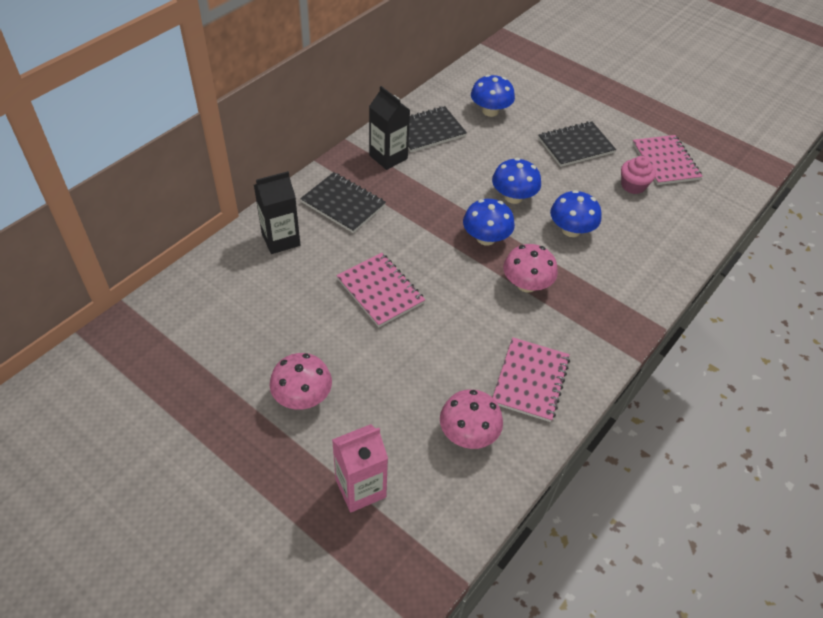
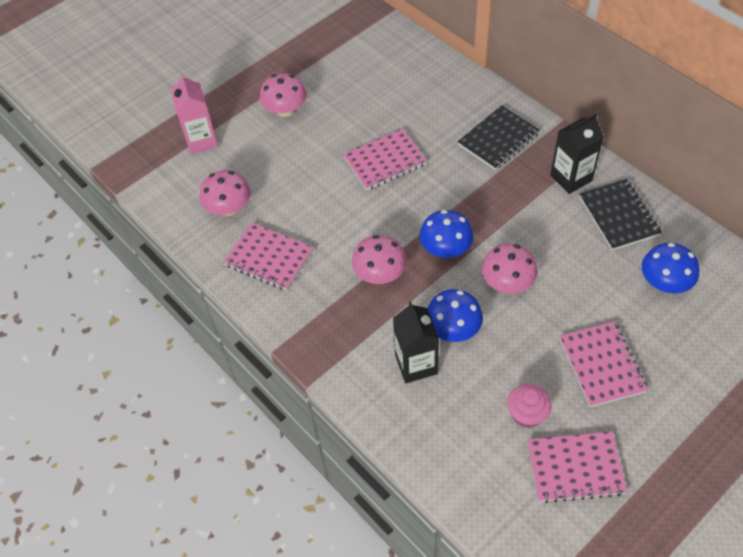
camera: 105 degrees right, 5 degrees up
black carton [254,171,300,254] -> black carton moved to [393,301,439,383]
blue mushroom [492,158,541,204] -> pink mushroom [482,243,538,293]
black notebook [538,121,616,167] -> pink notebook [560,321,648,407]

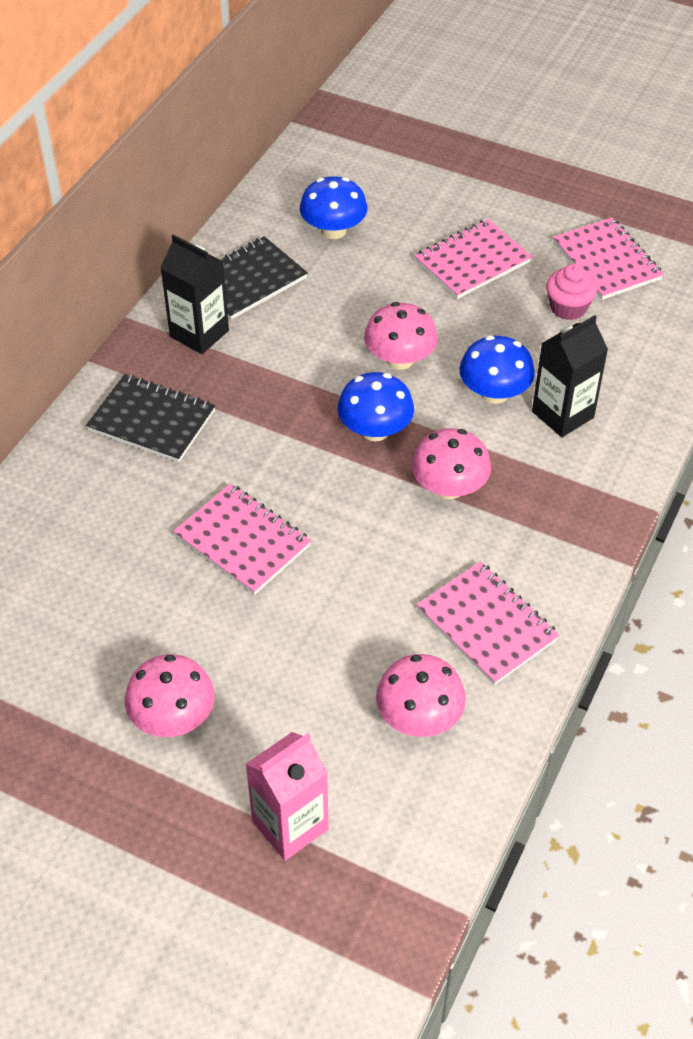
camera: 115 degrees left, 5 degrees down
pink notebook [224,223,314,291] -> pink notebook turned 45 degrees counterclockwise [417,561,560,685]

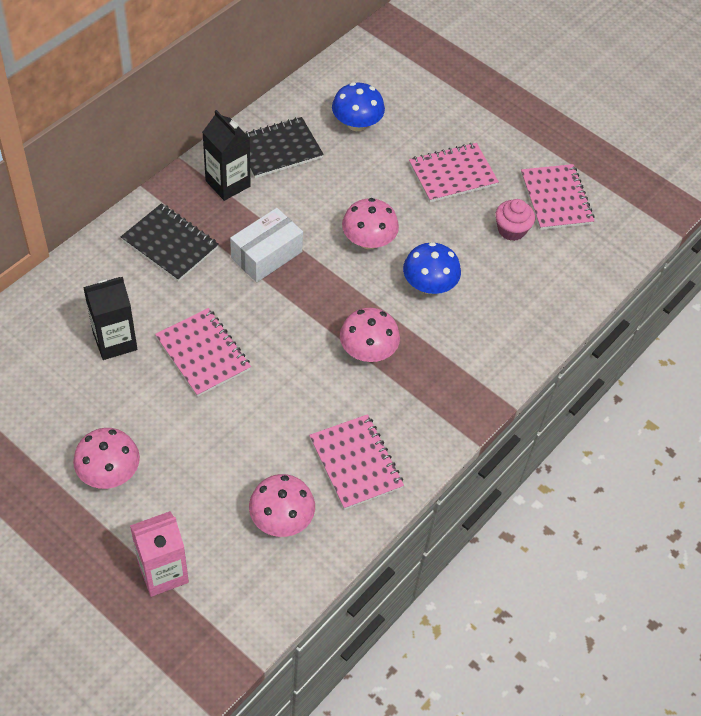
camera: 10 degrees right, 5 degrees up
blue mushroom [338,372,414,441] -> none
black carton [532,315,608,437] -> black carton moved to [83,277,137,360]
none -> white box [230,208,303,282]

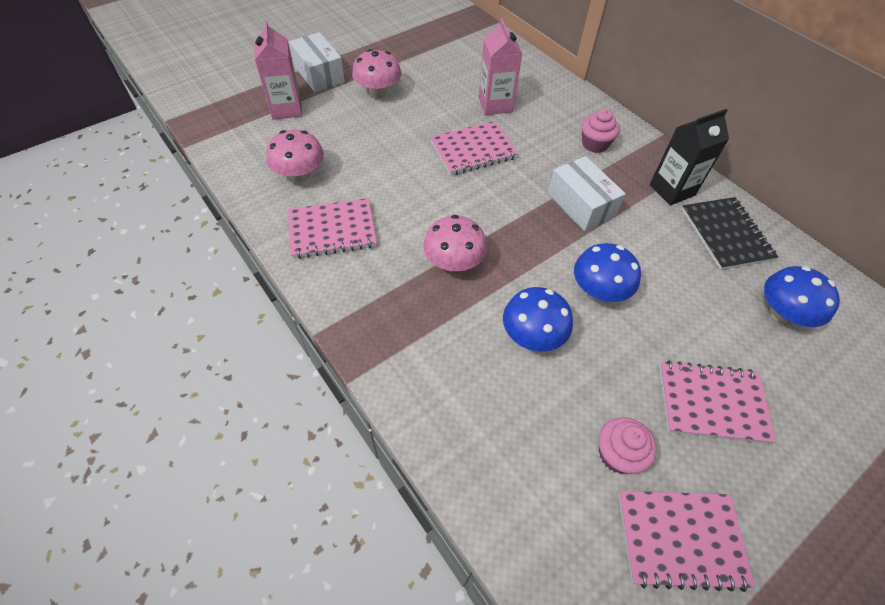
camera: 105 degrees right, 0 degrees up
black carton [83,277,137,360] -> pink carton [479,18,522,115]
black notebook [121,203,219,282] -> pink cupcake [582,109,620,153]
pink mushroom [342,198,399,249] -> blue mushroom [574,243,641,302]
pink notebook [409,143,499,202] -> pink notebook turned 75 degrees counterclockwise [659,360,776,444]
none -> white box [289,32,345,92]

